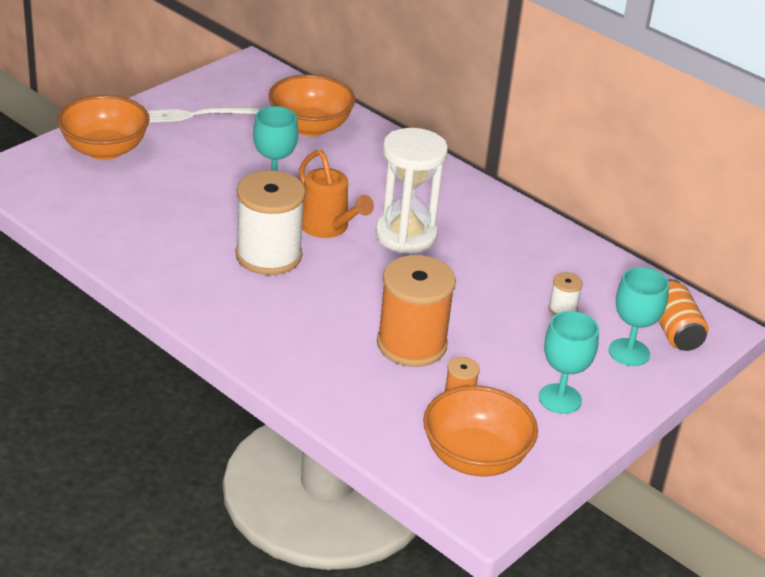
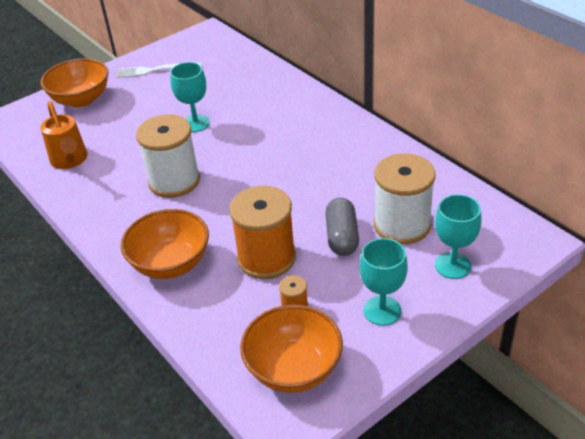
camera: 15 degrees right, 5 degrees up
orange bowl [268,74,356,137] -> orange bowl moved to [121,209,209,279]
orange watering can [299,150,374,238] -> orange watering can moved to [40,101,88,169]
white hourglass [375,128,448,253] -> none
white spool [548,272,583,315] -> white spool [374,153,436,245], size x2.31
orange can [658,279,708,351] -> none
none -> grey capsule [325,198,359,256]

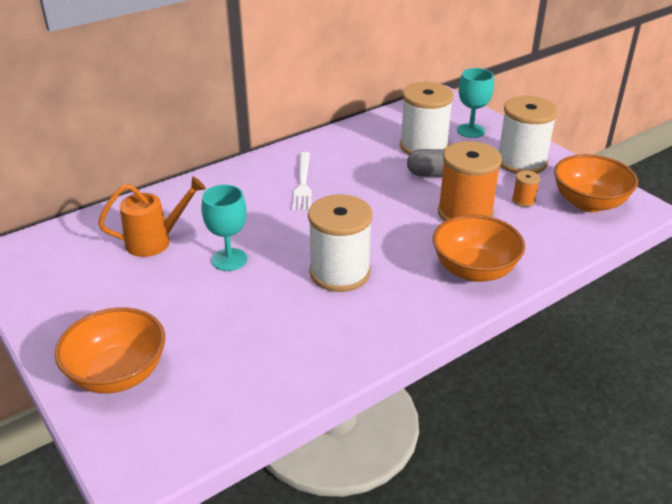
camera: 90 degrees left, 5 degrees down
orange watering can [40,101,88,169] -> orange watering can moved to [98,176,206,257]
white fork [116,63,202,78] -> white fork moved to [293,152,312,210]
turquoise goblet [360,238,408,326] -> white spool [499,96,558,174]

